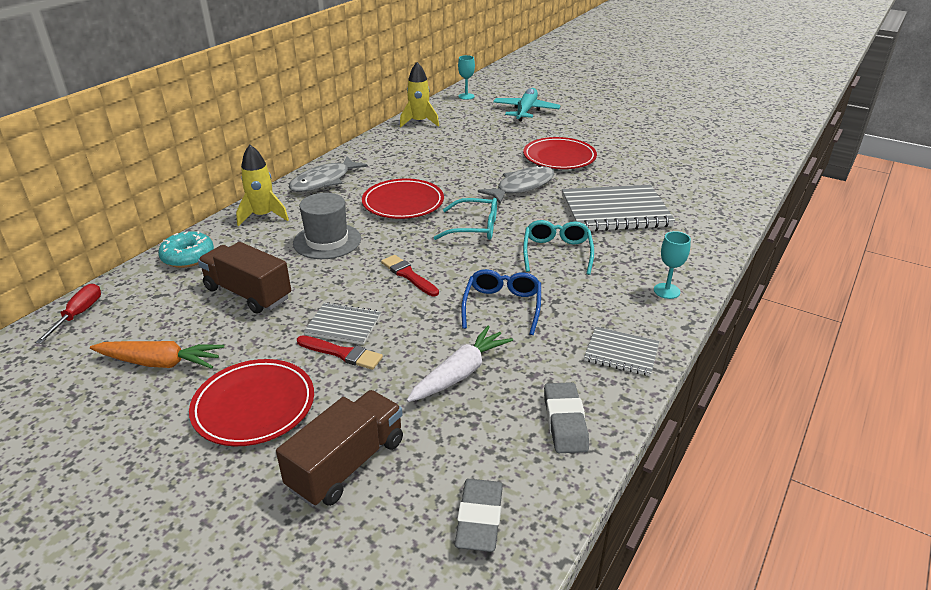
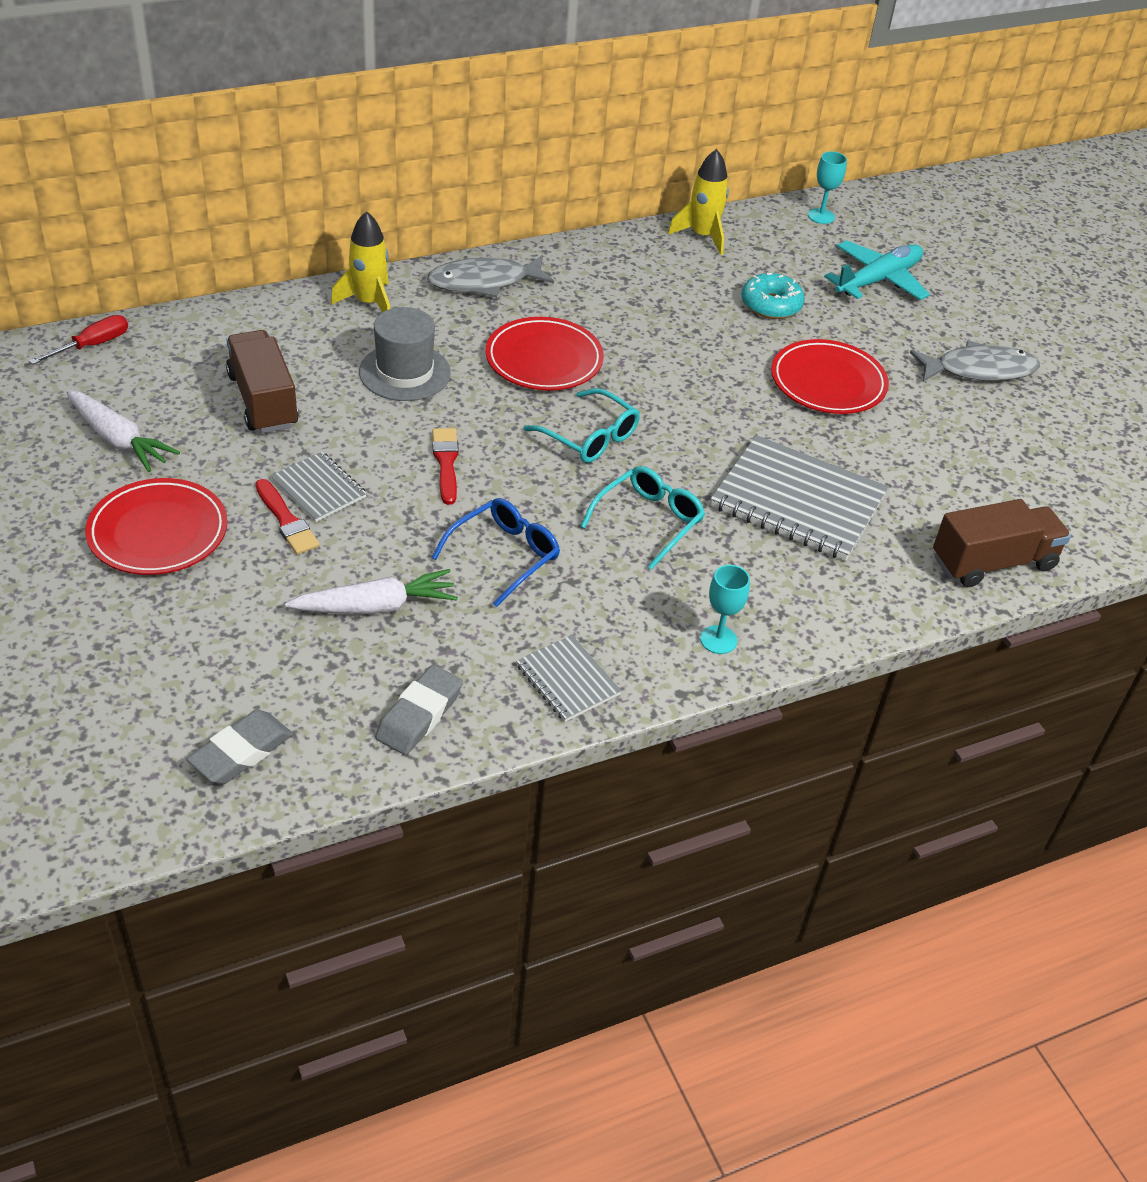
camera: 30 degrees right, 10 degrees up
orange carrot [90,341,224,369] -> white carrot [66,390,180,472]
turquoise donut [158,231,214,268] -> turquoise donut moved to [741,273,805,319]
brown truck [276,390,403,507] -> brown truck moved to [933,499,1071,587]
grey fish [478,165,555,203] -> grey fish moved to [910,341,1040,381]

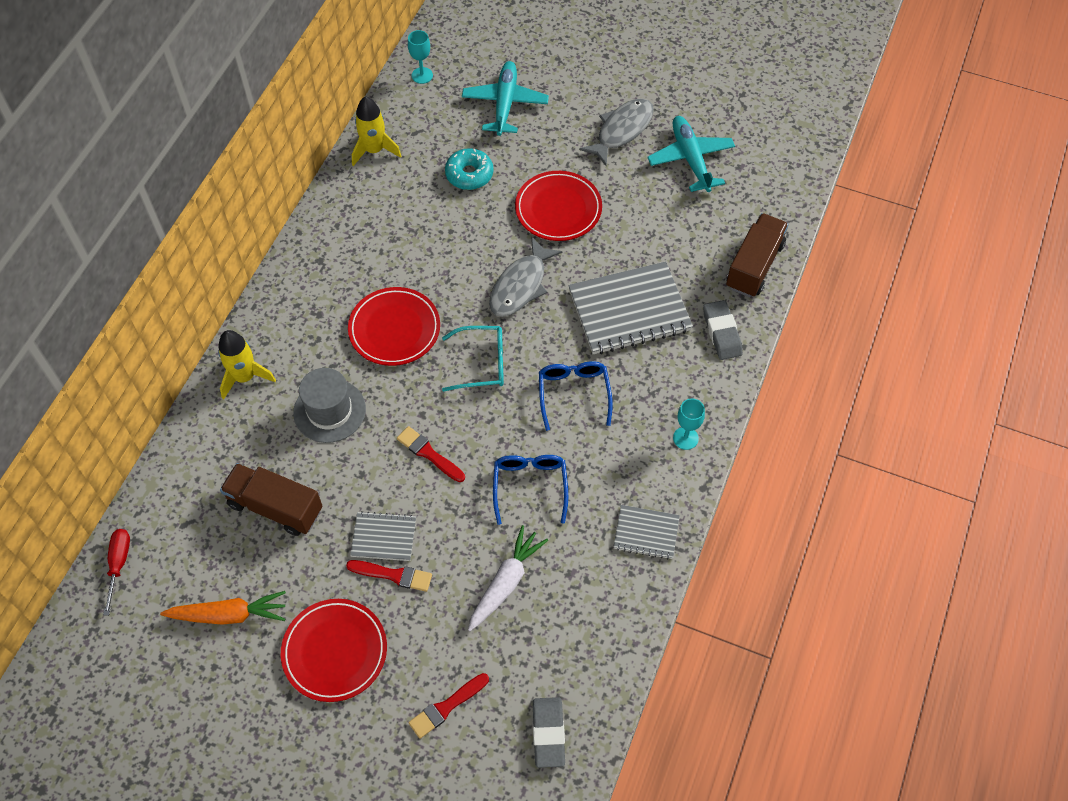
camera: 40 degrees left, 15 degrees up
white carrot [66,390,180,472] -> orange carrot [160,591,286,625]
grey eraser [375,665,463,755] -> grey eraser moved to [703,300,743,360]
grey fish [427,256,554,297] -> grey fish moved to [489,237,562,317]
turquoise glasses [580,466,705,570] -> blue glasses [539,361,613,431]
none -> red brush [408,673,489,739]
none -> turquoise plane [647,116,735,192]

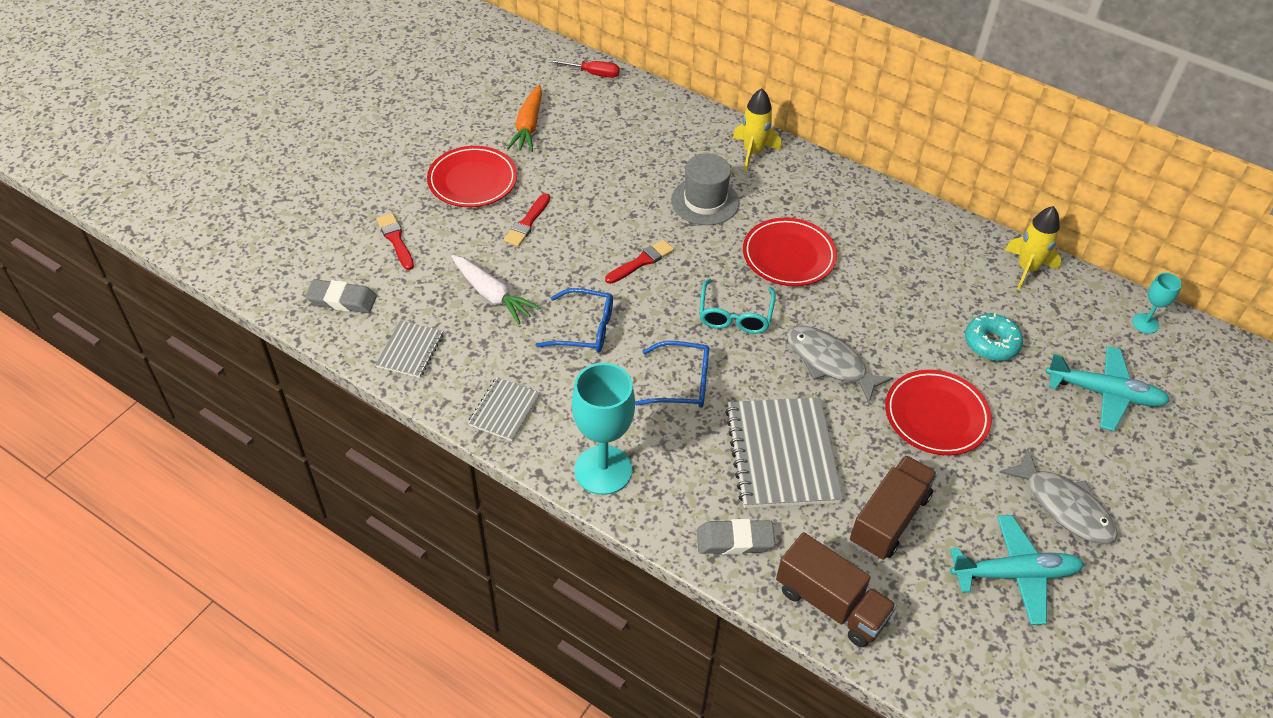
camera: 100 degrees right, 10 degrees down
brown truck [220,463,322,536] -> brown truck moved to [850,455,937,560]
grey notebook [350,511,416,561] -> grey notebook moved to [375,321,443,378]
turquoise goblet [673,398,705,450] -> turquoise goblet [572,363,635,495], size x2.00

